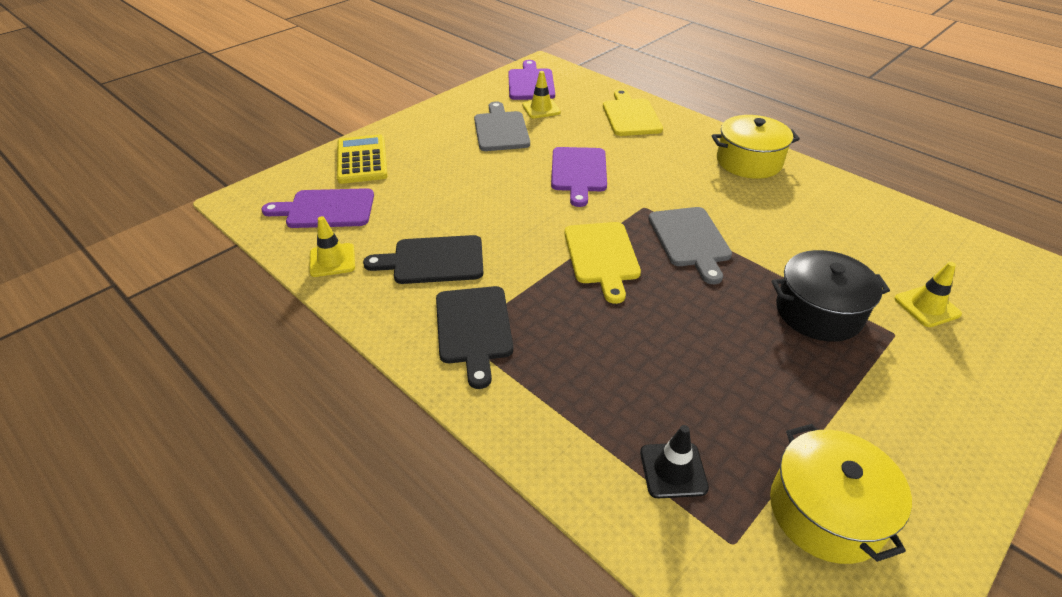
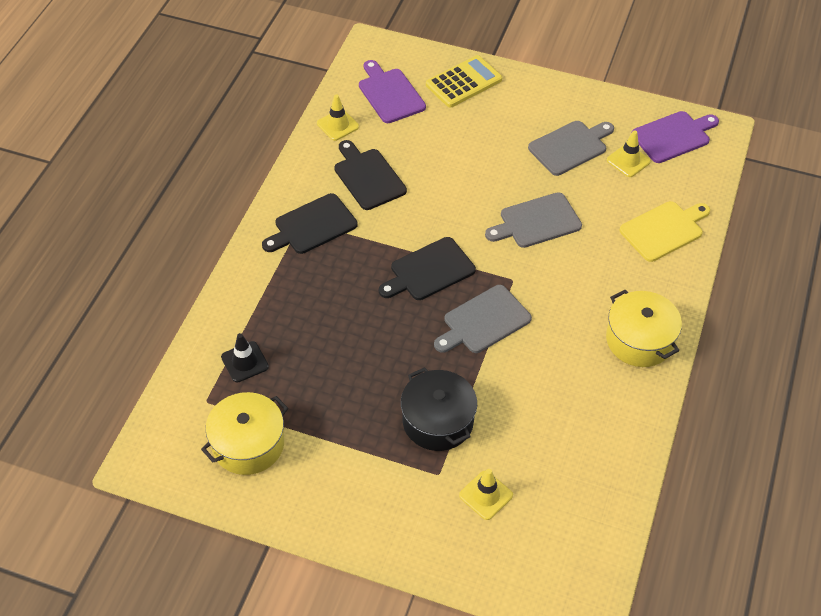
camera: 65 degrees right, 10 degrees up
purple cutting board [551,147,607,207] -> grey cutting board [485,192,582,248]
yellow cutting board [564,222,641,304] -> black cutting board [379,237,476,300]

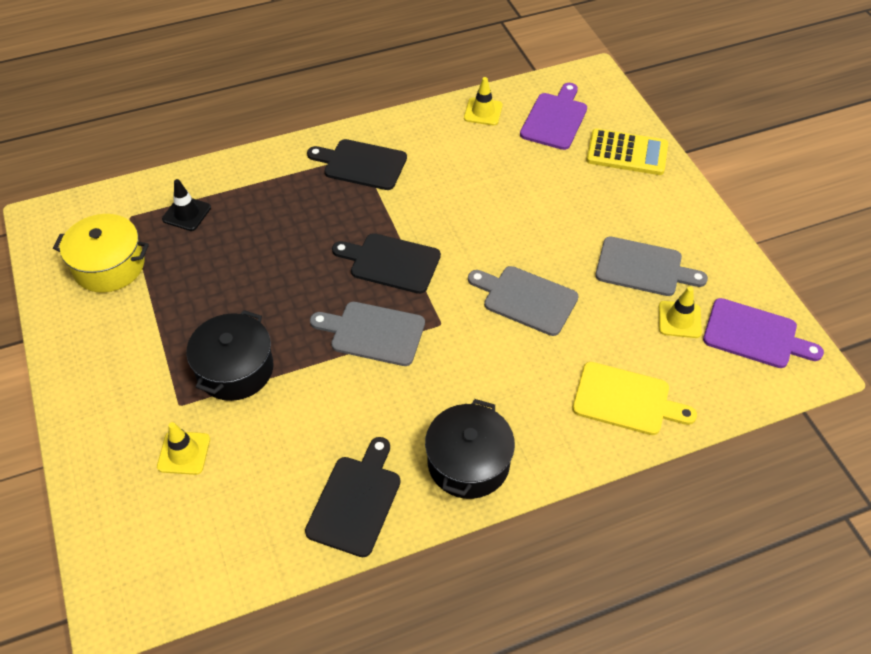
camera: 50 degrees right, 0 degrees up
black cutting board [334,140,407,210] -> black cutting board moved to [305,437,401,557]
yellow pot [606,290,682,367] -> black pot [425,399,515,499]

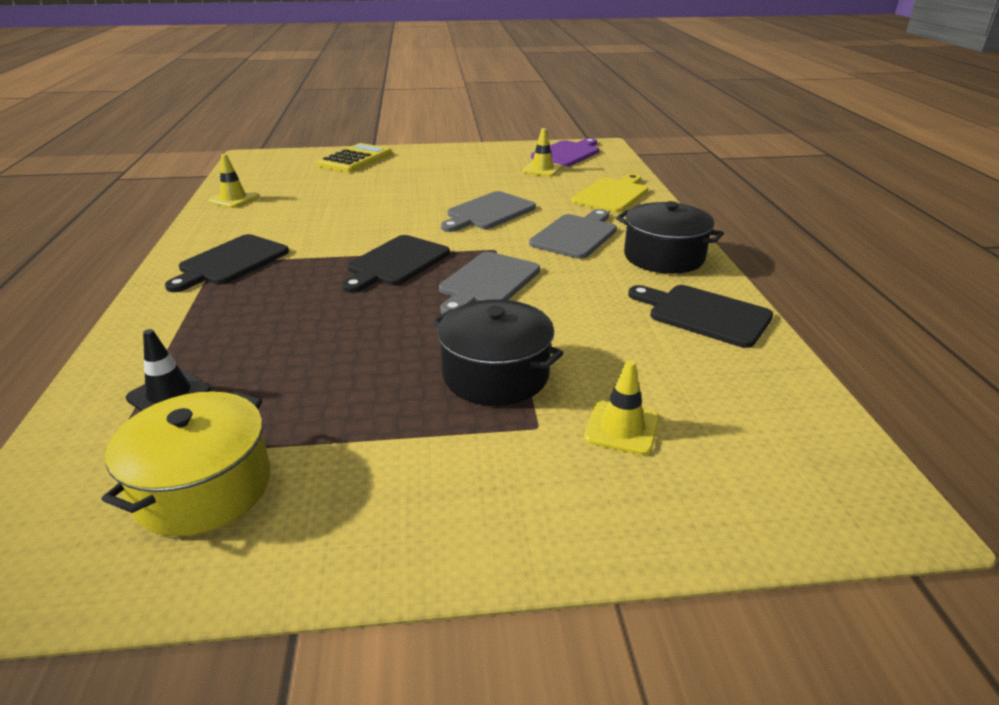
camera: 75 degrees left, 20 degrees down
purple cutting board [520,83,587,150] -> none
grey cutting board [595,236,708,296] -> grey cutting board moved to [529,209,617,259]

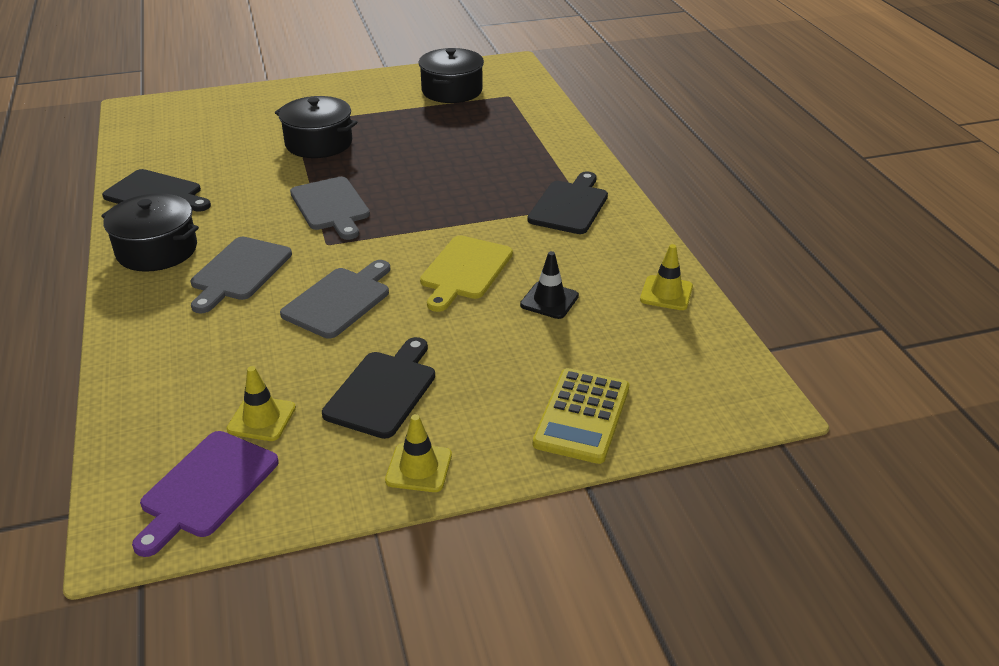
camera: 170 degrees right, 5 degrees up
yellow pot [101,391,271,536] -> black pot [419,48,484,103]
black traffic cone [126,329,212,411] -> black traffic cone moved to [520,251,579,319]
black cutting board [341,235,450,293] -> black cutting board moved to [322,337,435,439]
grey cutting board [439,252,540,314] -> grey cutting board turned 135 degrees clockwise [290,177,370,240]
yellow cutting board [572,174,648,213] -> yellow cutting board moved to [420,235,513,312]
yellow traffic cone [584,360,659,455] -> yellow traffic cone moved to [385,414,452,492]

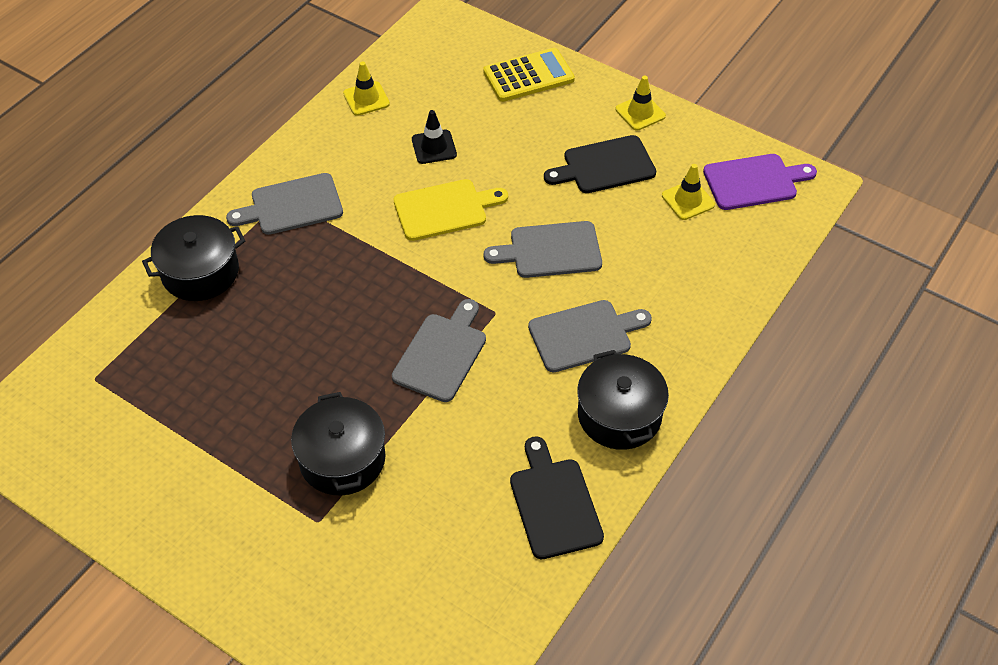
camera: 130 degrees left, 15 degrees up
black pot [419,48,484,103] -> black pot moved to [142,215,245,301]
black cutting board [528,171,608,234] -> grey cutting board [226,173,343,235]

